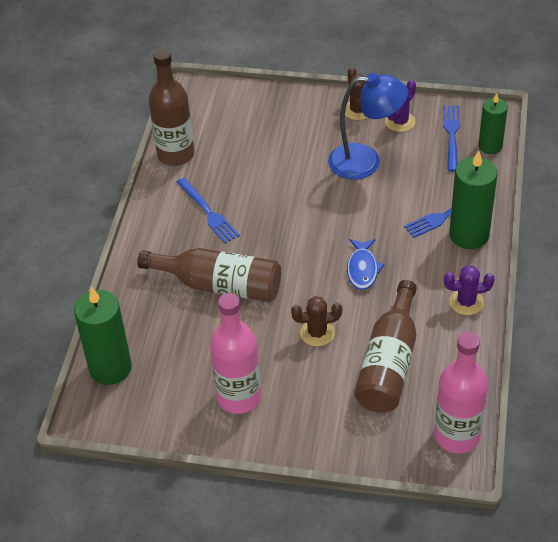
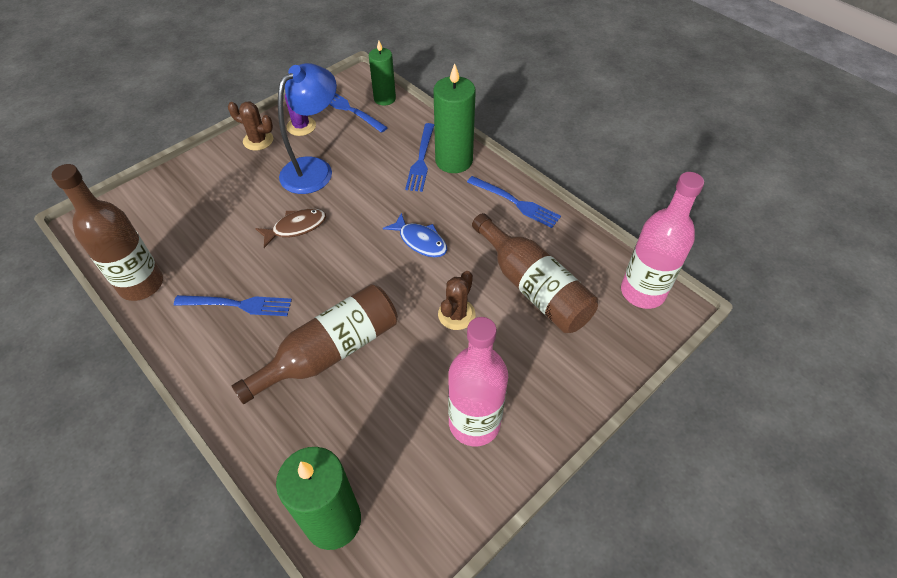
camera: 55 degrees left, 5 degrees up
purple cactus [444,265,495,315] -> blue fork [467,176,561,228]
none -> brown fish [255,208,326,248]

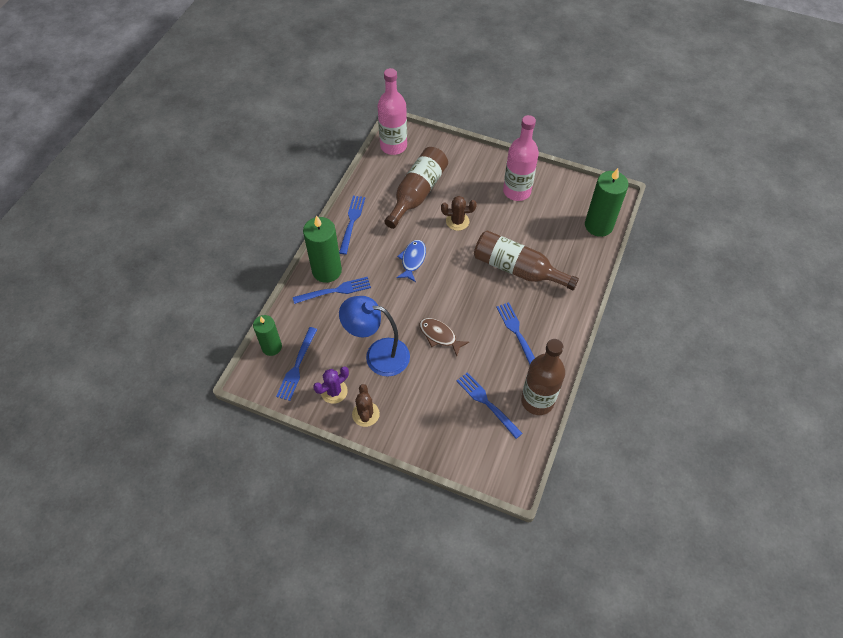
camera: 115 degrees left, 5 degrees up
none -> blue fork [456,372,523,439]

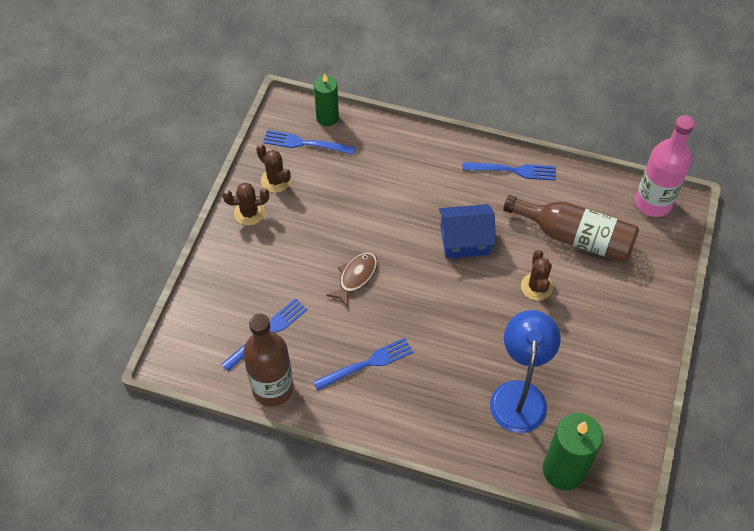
camera: 85 degrees right, 0 degrees up
blue fork [293,277,371,304] -> none
green candle [303,215,342,283] -> none
purple cactus [313,366,349,404] -> brown cactus [256,144,291,193]
blue lamp [339,296,410,376] -> blue lamp moved to [490,310,561,433]
blue fish [396,240,426,282] -> blue house [439,204,496,259]
brown bottle [474,230,579,290] -> none
pink bottle [503,115,539,201] -> none

